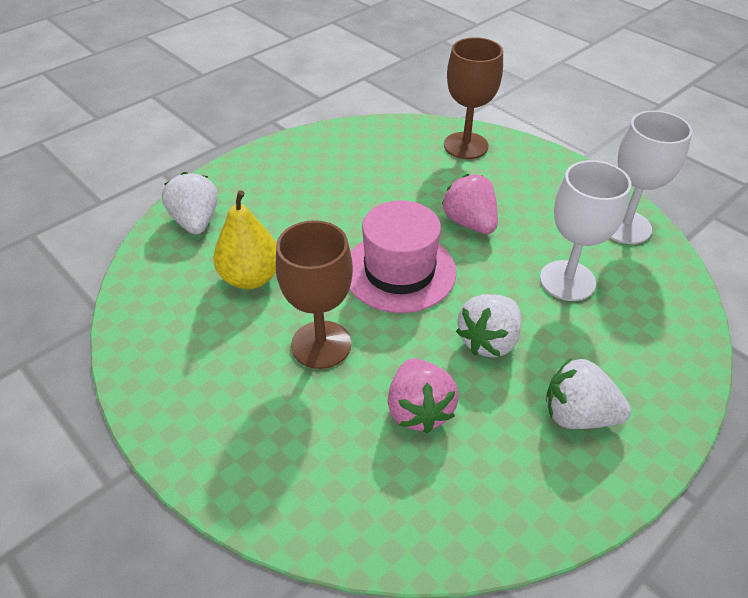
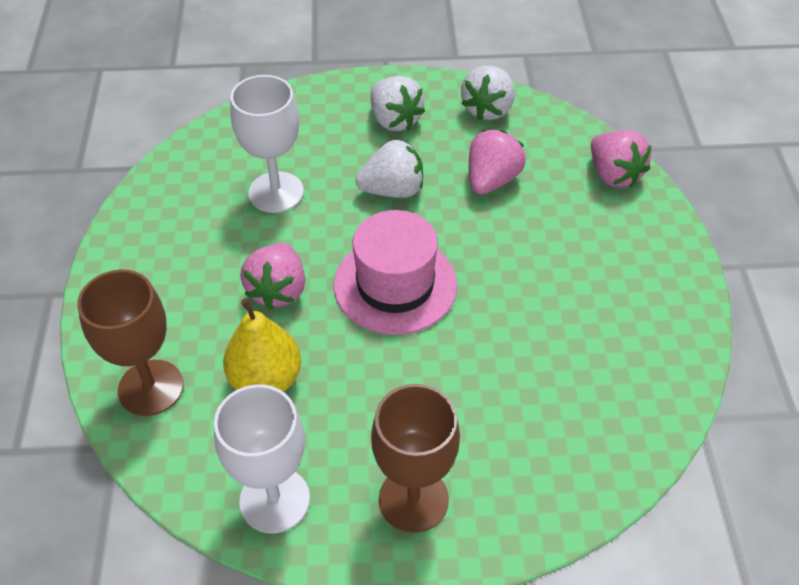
camera: 140 degrees left, 5 degrees up
white strawberry [162,172,218,234] -> white strawberry moved to [461,66,515,120]
yellow pear [213,190,277,289] -> yellow pear moved to [223,298,301,392]
brown goblet [276,220,353,369] -> brown goblet moved to [371,384,460,533]
white goblet [611,111,693,244] -> white goblet moved to [214,384,310,533]
none -> pink strawberry [591,130,651,188]

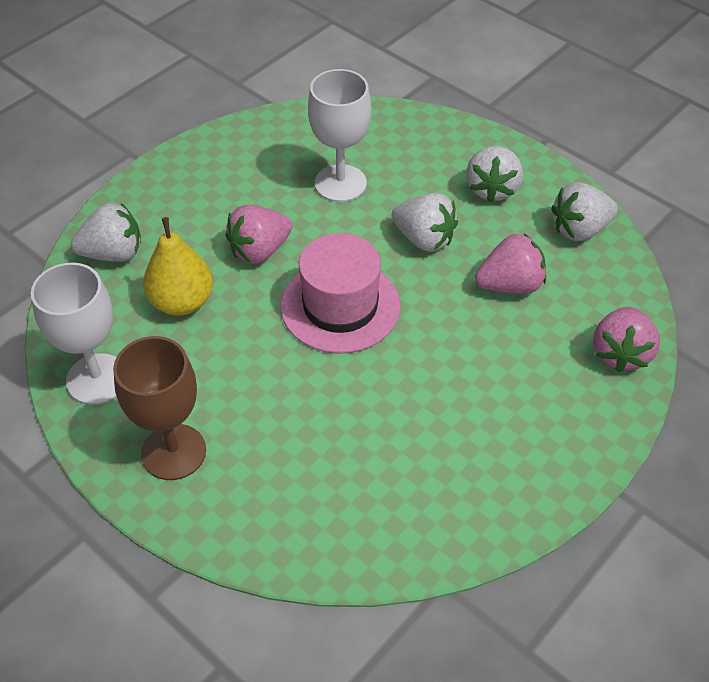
camera: 45 degrees right, 0 degrees up
brown goblet [77,270,184,416] -> white strawberry [71,203,141,262]

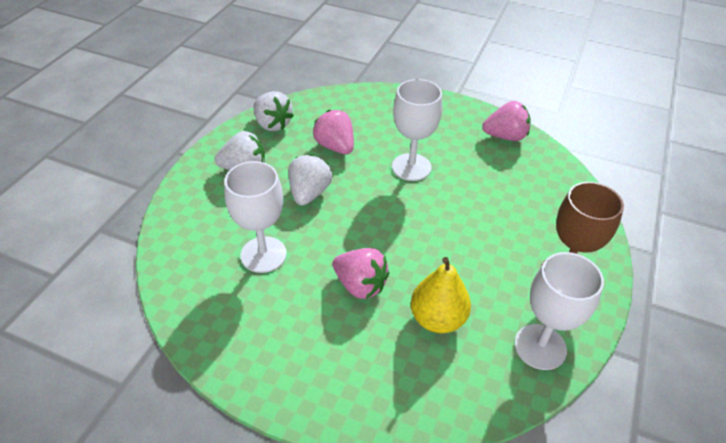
camera: 110 degrees left, 5 degrees down
white strawberry [71,203,141,262] -> none
pink hat [281,233,401,354] -> none
pink strawberry [593,307,660,372] -> pink strawberry moved to [482,101,531,141]
none -> white goblet [392,79,442,181]

